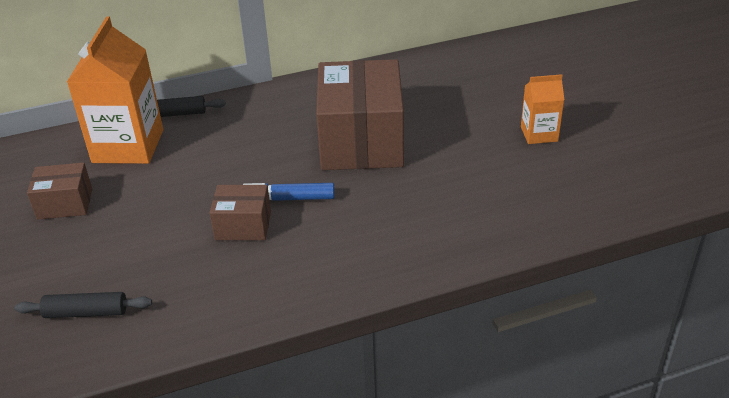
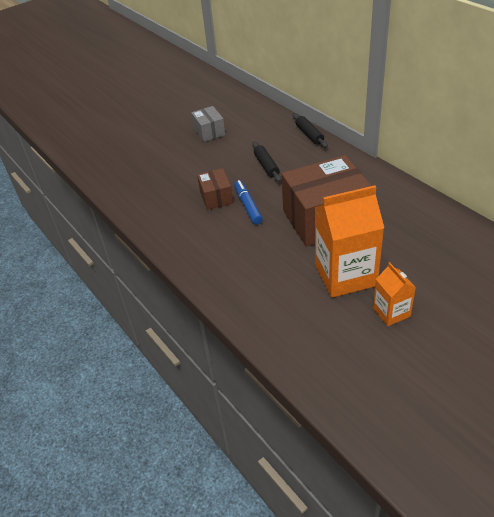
camera: 75 degrees right, 5 degrees up
black rolling pin [14,292,152,318] -> black rolling pin moved to [252,142,281,182]
brown box [27,163,92,220] -> grey box [191,106,225,142]
orange carton [67,16,163,164] -> orange carton moved to [315,185,384,298]

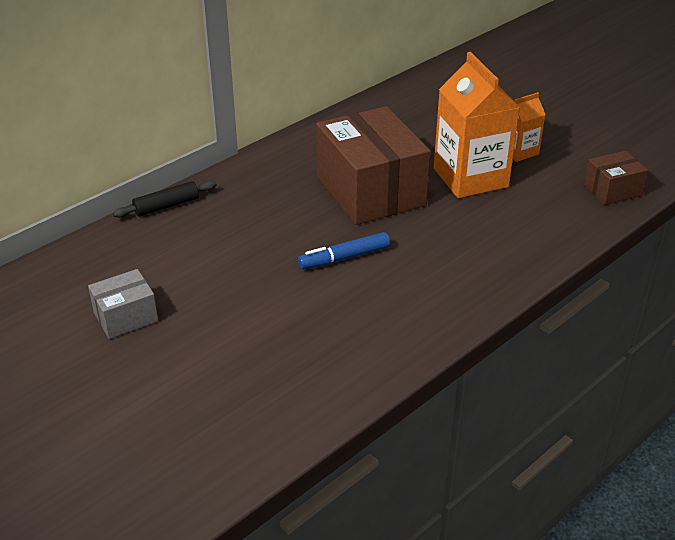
camera: 100 degrees left, 5 degrees down
brown box [197,168,233,210] -> brown box moved to [584,151,648,205]
black rolling pin [252,142,281,182] -> none

